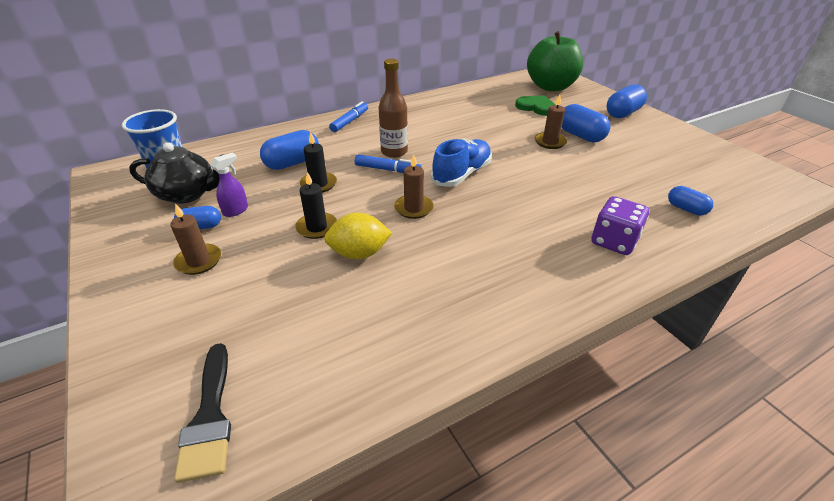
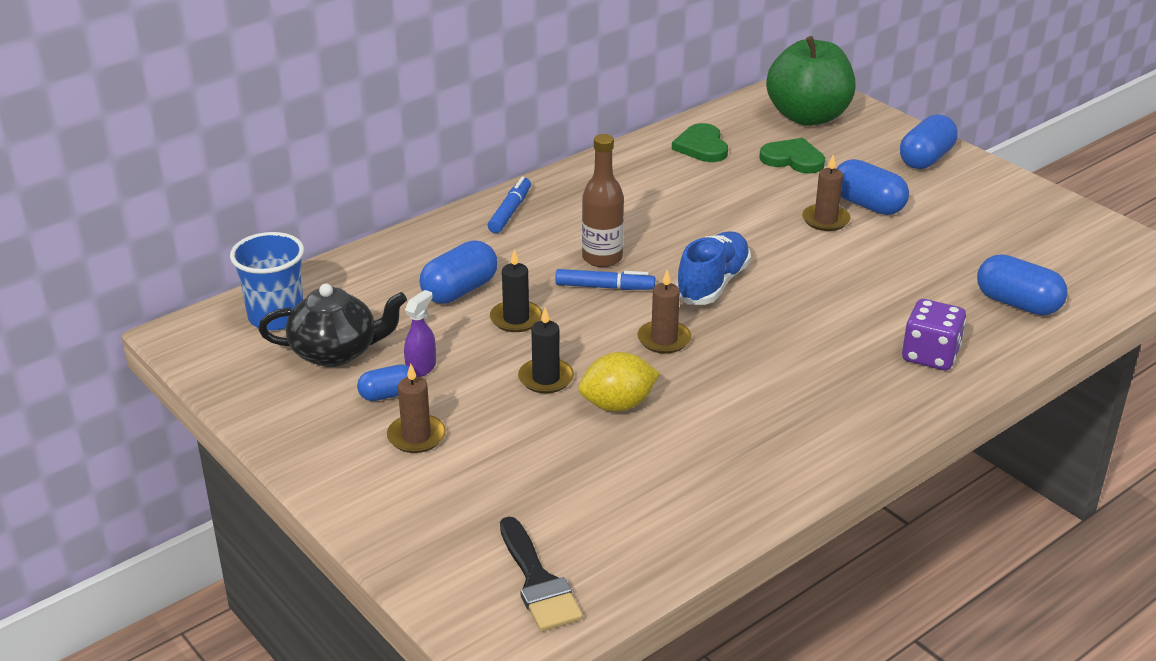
camera: 10 degrees left, 5 degrees down
blue capsule [668,186,713,215] -> blue capsule [977,254,1067,315], size x1.65
none -> green heart [672,123,728,162]

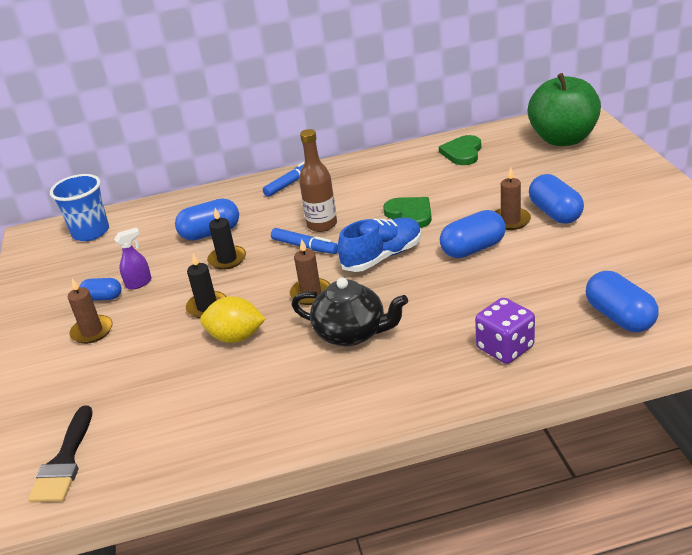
camera: 30 degrees right, 0 degrees up
black teapot [258,284,407,367] -> black teapot moved to [291,277,408,347]
green heart [759,138,825,174] -> green heart moved to [383,197,432,228]
blue capsule [900,114,958,169] -> blue capsule moved to [440,210,506,258]

